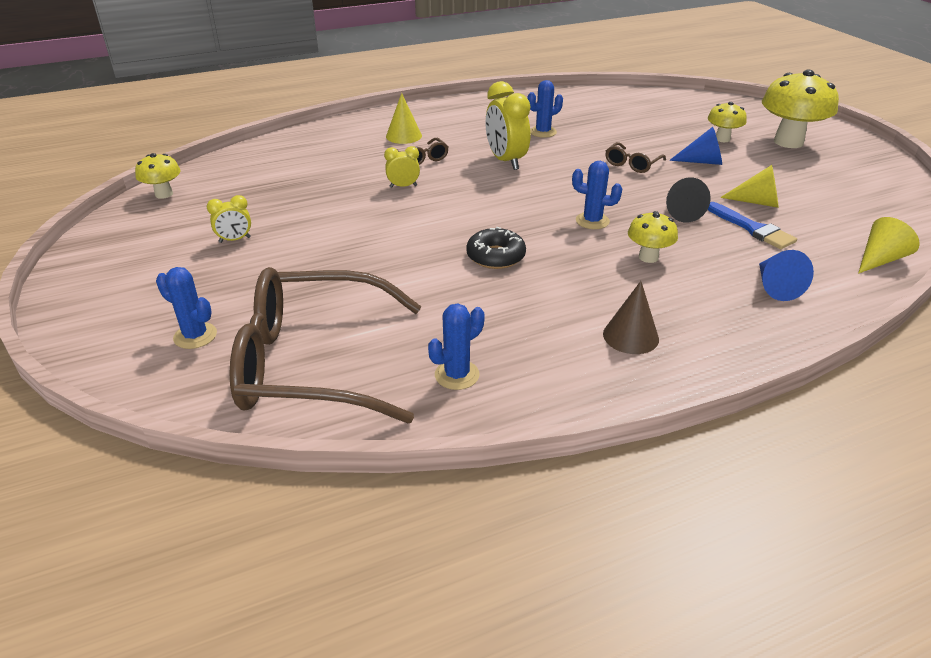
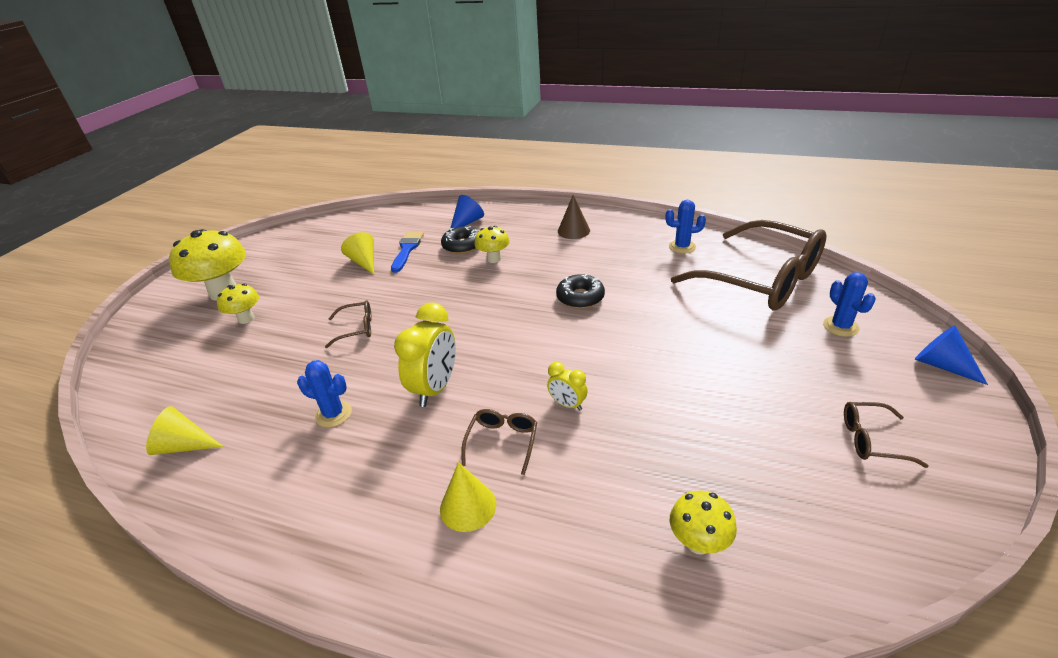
camera: 135 degrees left, 0 degrees up
yellow mushroom [135,153,181,199] -> yellow mushroom moved to [670,491,737,555]
yellow clock [207,195,251,243] -> none
blue cactus [572,161,622,229] -> none
black cone [666,177,711,223] -> none
blue cone [669,127,722,165] -> blue cone moved to [915,325,988,385]
yellow cone [858,217,920,274] -> yellow cone moved to [146,406,224,455]
none -> black donut [441,226,479,254]
none -> brown glasses [844,402,928,468]

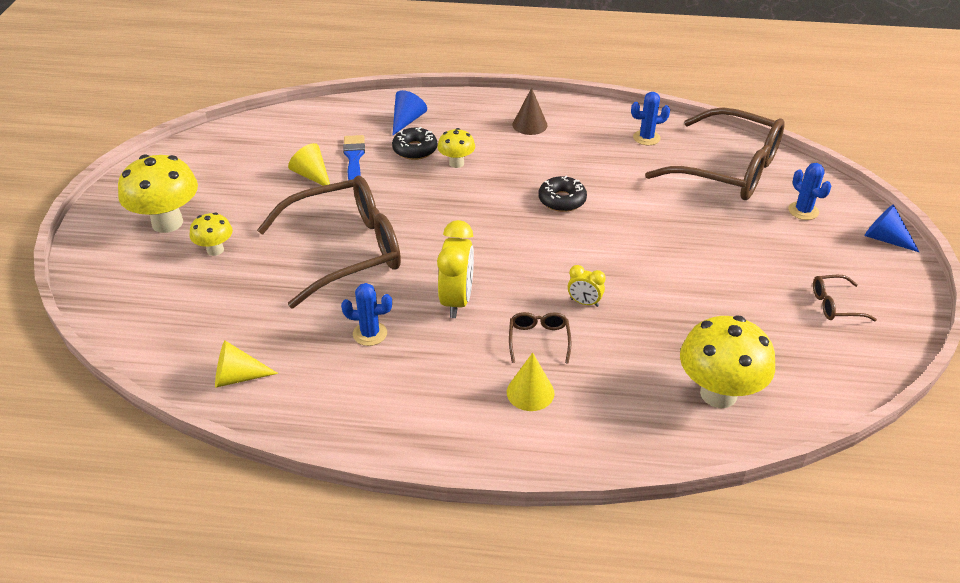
camera: 15 degrees left, 5 degrees up
brown glasses [325,300,372,348] -> brown glasses [257,176,401,308], size x2.48
yellow mushroom [670,491,737,555] -> yellow mushroom [680,315,775,408], size x1.87

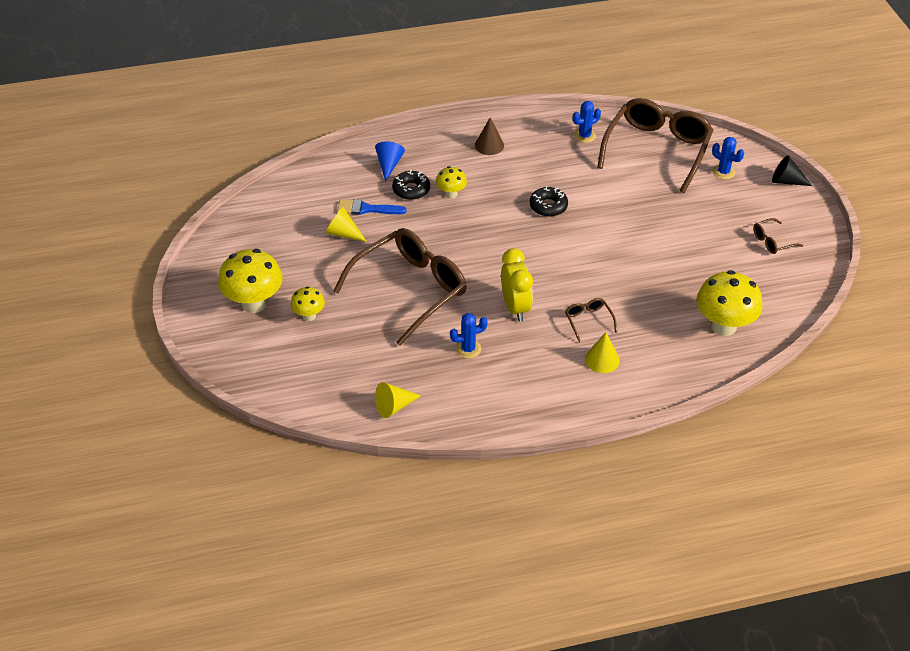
camera: 20 degrees left, 5 degrees up
blue brush [343,135,365,180] -> blue brush turned 60 degrees counterclockwise [337,199,406,215]
yellow clock [568,265,606,307] -> none
brown glasses [645,107,785,200] -> brown glasses turned 75 degrees counterclockwise [597,98,713,193]
blue cone [864,205,919,252] -> black cone [772,156,812,186]

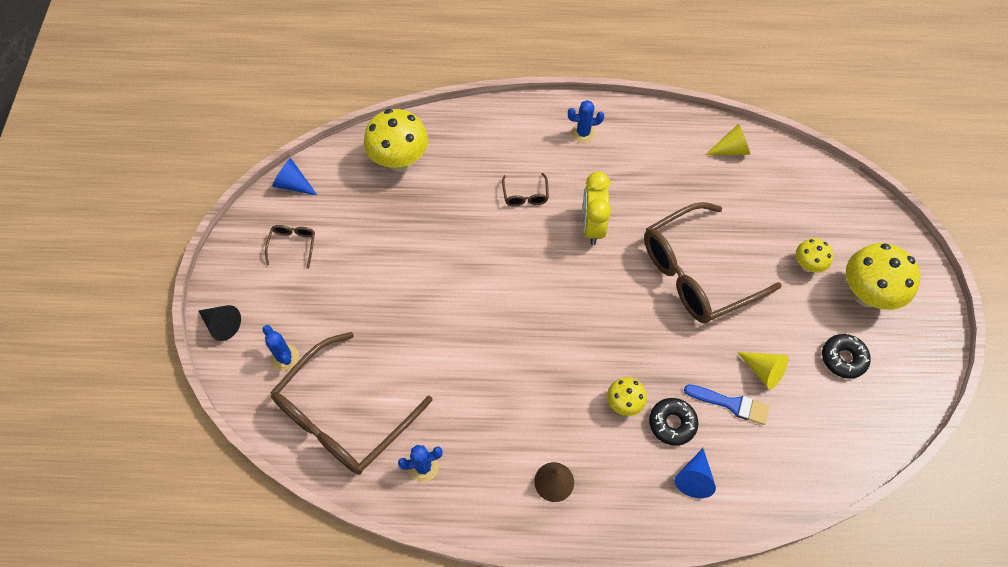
camera: 165 degrees left, 15 degrees up
blue cactus [450,313,488,359] -> blue cactus moved to [568,100,604,143]
black donut [530,186,568,217] -> black donut moved to [822,334,871,379]
yellow cone [585,332,620,373] -> none
brown glasses [753,218,803,254] -> brown glasses turned 75 degrees counterclockwise [265,225,315,269]
none -> blue cone [272,158,317,195]

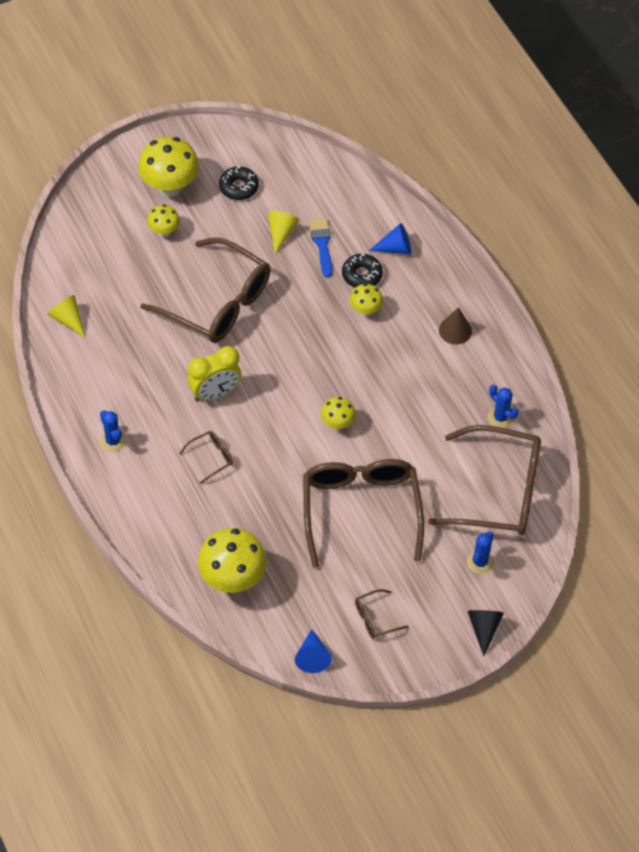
camera: 120 degrees left, 5 degrees down
none -> brown glasses [303,459,424,568]
none -> yellow mushroom [321,397,356,430]

